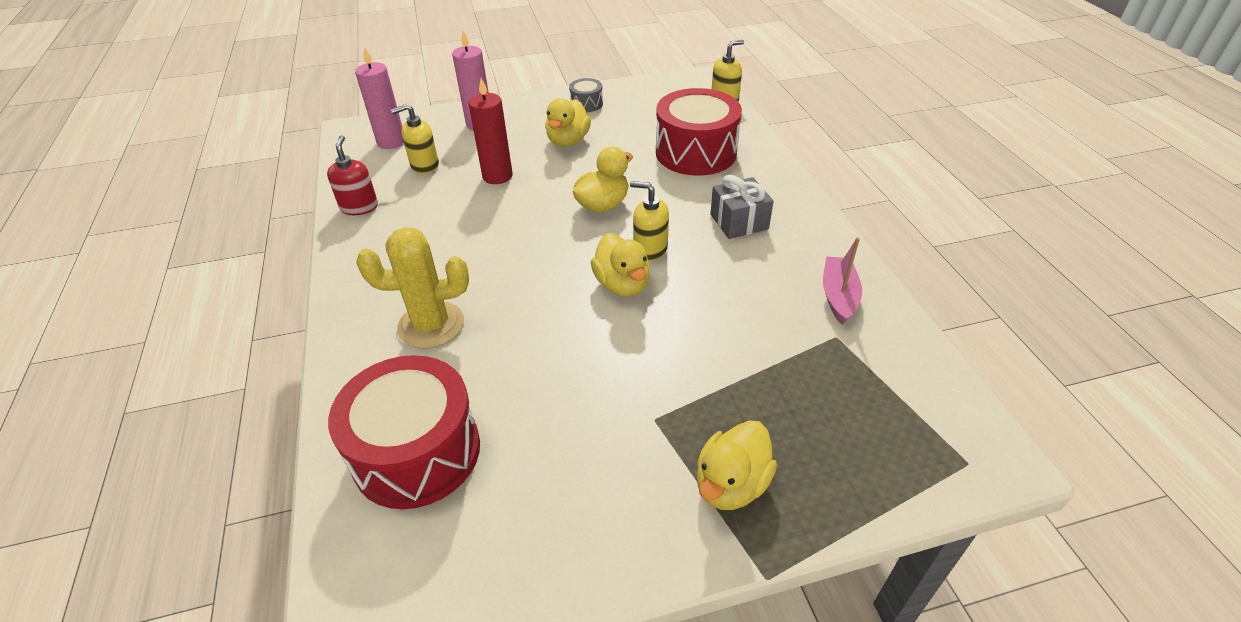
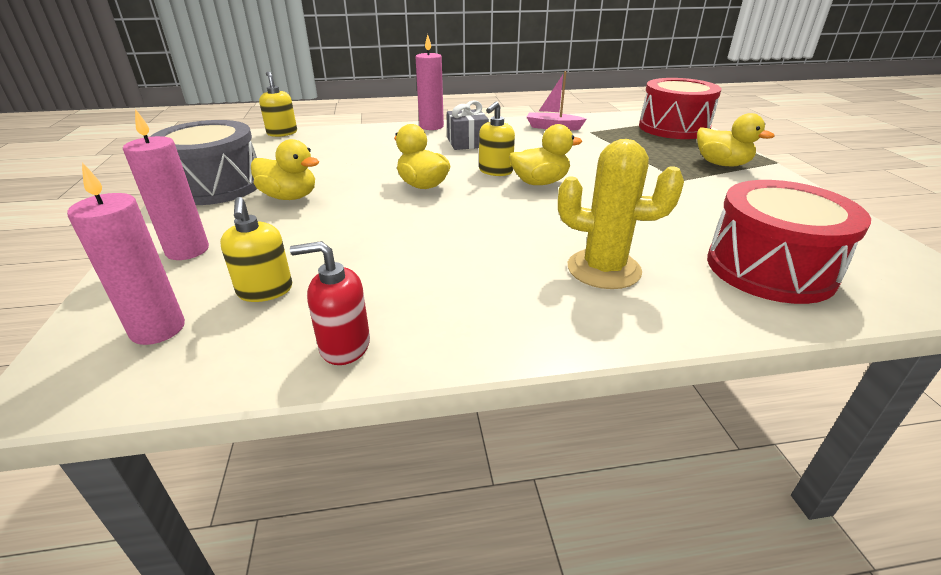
camera: 85 degrees left, 10 degrees down
yellow cactus [356,227,469,349] -> yellow cactus turned 75 degrees counterclockwise [558,139,684,289]
red candle [468,78,513,184] -> none
grey drum [569,78,603,112] -> grey drum [150,120,257,205], size x2.24
red drum [656,88,742,176] -> red drum moved to [639,78,722,139]
none -> pink candle [415,34,444,130]

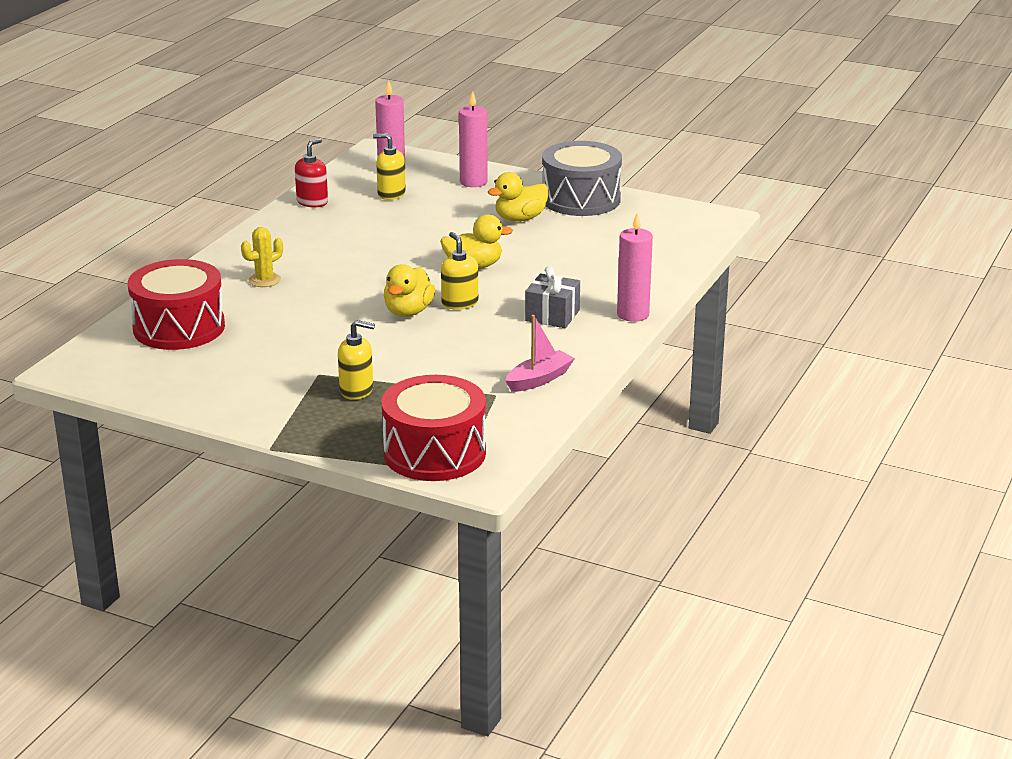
camera: 125 degrees right, 5 degrees down
yellow soap dispenser [259,72,297,137] -> yellow soap dispenser moved to [338,320,375,400]
yellow cactus [558,139,684,289] -> yellow cactus [241,227,283,287], size x0.60
yellow duck [697,113,775,166] -> none

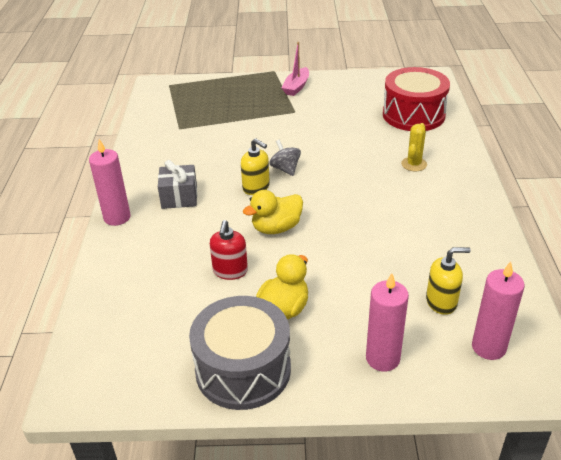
camera: 155 degrees right, 10 degrees up
red soap dispenser [295,138,328,207] -> red soap dispenser moved to [210,220,248,280]
yellow soap dispenser [338,320,375,400] -> none
red drum [381,375,486,481] -> none
yellow duck [384,264,435,317] -> grey spinning top [269,140,301,176]
pink boat [505,315,575,392] -> pink boat moved to [282,42,309,96]

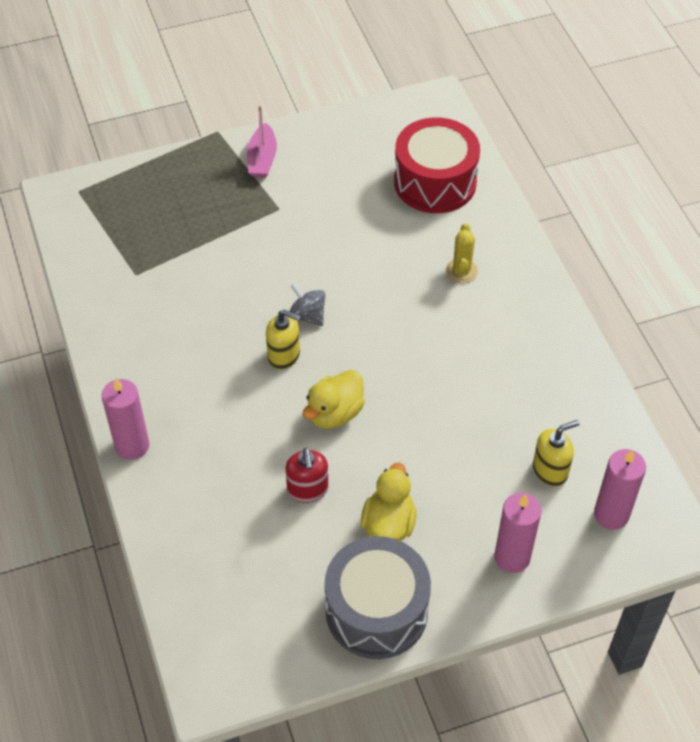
camera: 20 degrees left, 15 degrees up
grey gift [158,160,197,209] -> none

